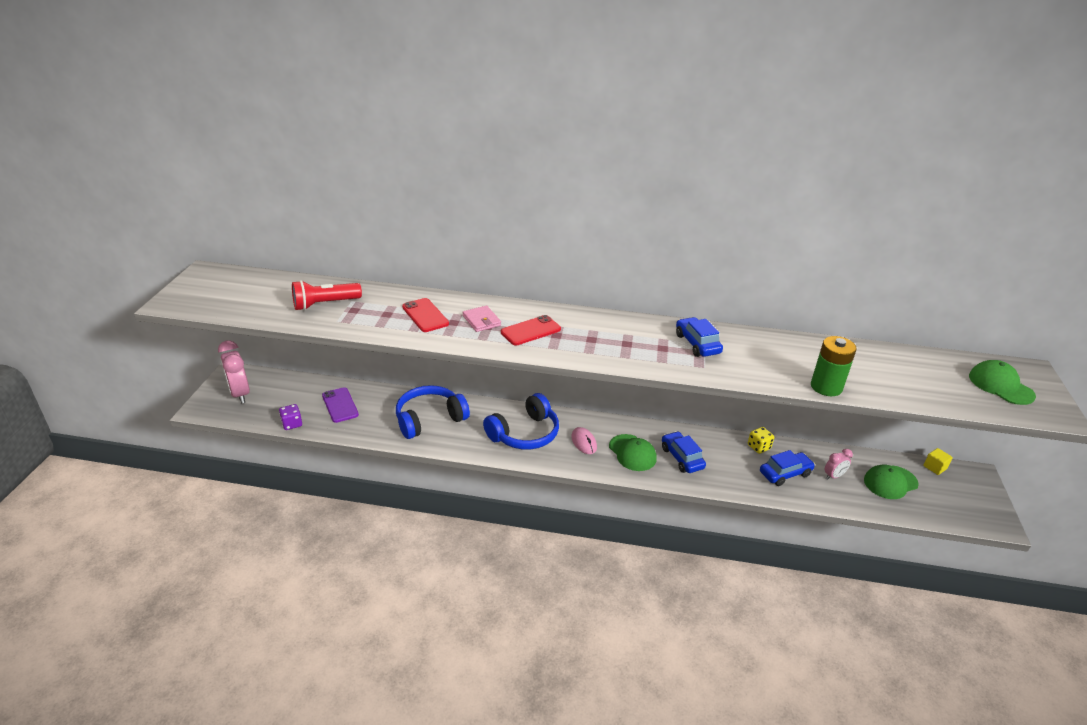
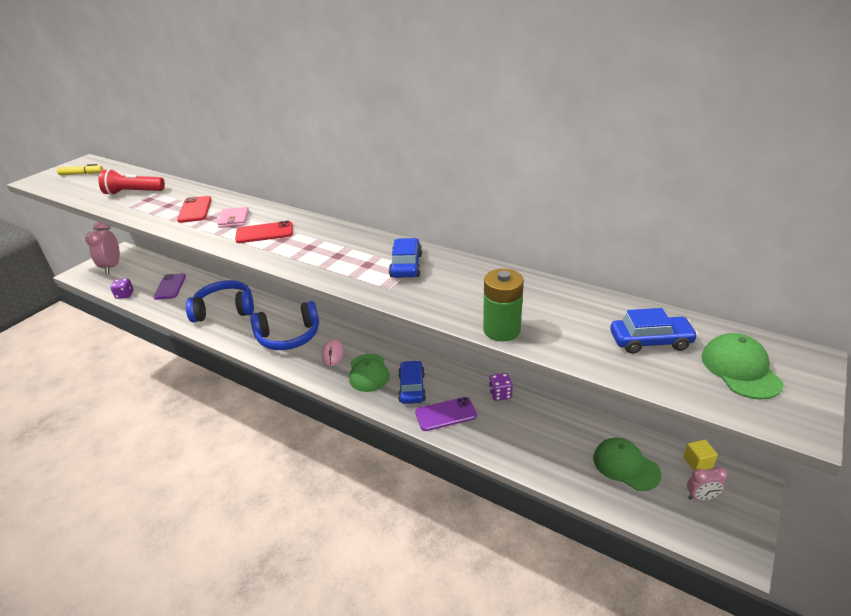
camera: 25 degrees right, 0 degrees up
yellow dice [748,427,774,454] -> purple dice [489,373,513,401]
blue car [760,450,815,486] -> blue car moved to [610,308,698,354]
pink clock [825,449,853,480] -> pink clock moved to [687,467,728,501]
green cap [864,464,919,499] -> green cap turned 45 degrees clockwise [593,438,661,491]
none -> yellow marker [57,164,103,175]
none -> purple phone [415,397,477,431]

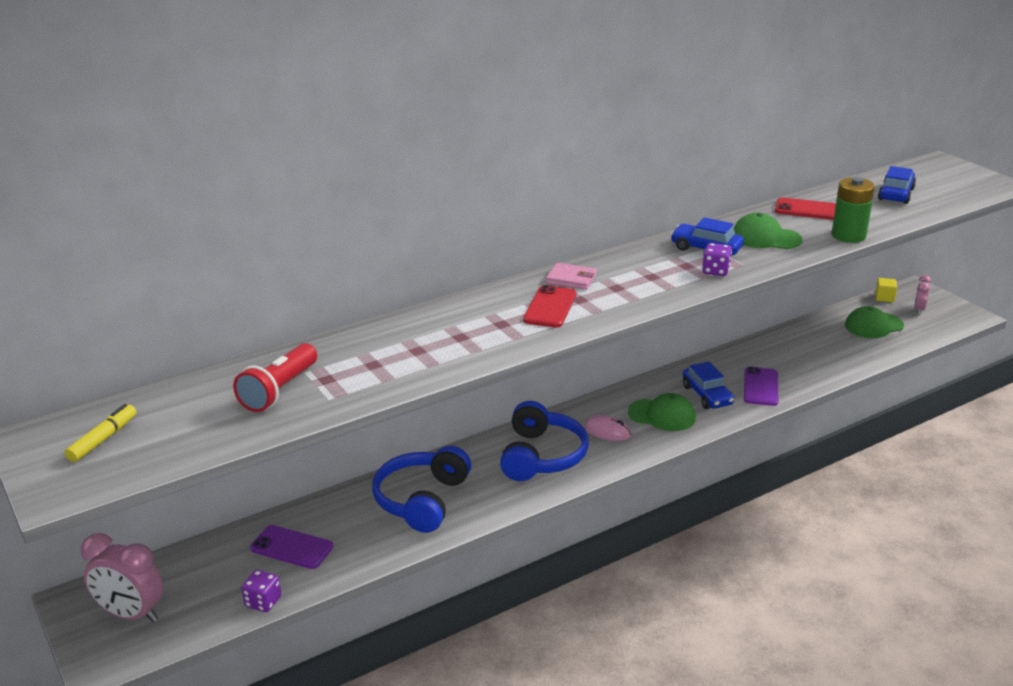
camera: 65 degrees left, 5 degrees down
red phone [177,196,212,223] -> red phone moved to [775,197,836,220]
pink wallet [217,207,249,228] -> pink wallet moved to [546,263,597,290]
blue car [398,360,426,404] -> blue car turned 135 degrees counterclockwise [683,362,734,409]
purple dice [489,373,513,401] -> purple dice moved to [702,243,732,276]
green cap [701,333,784,399] -> green cap moved to [734,213,802,249]

